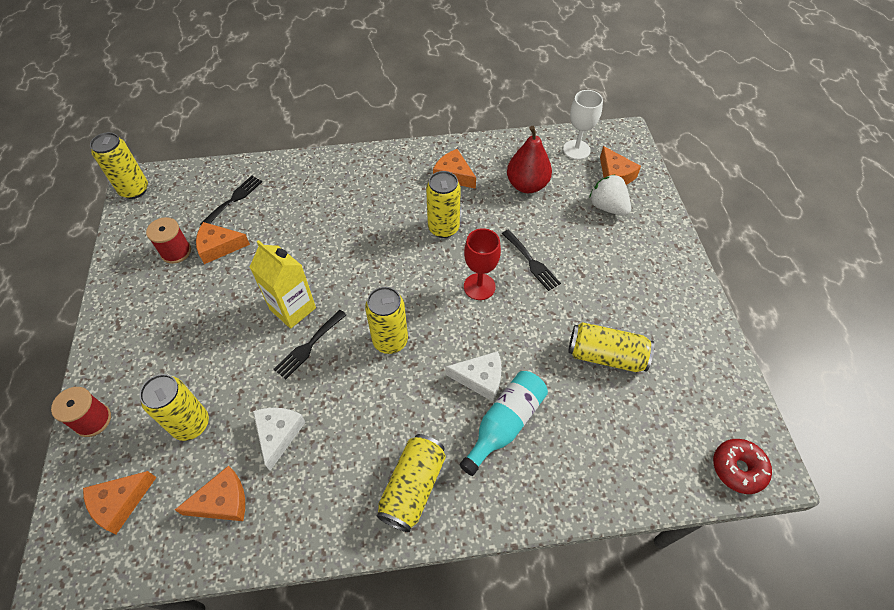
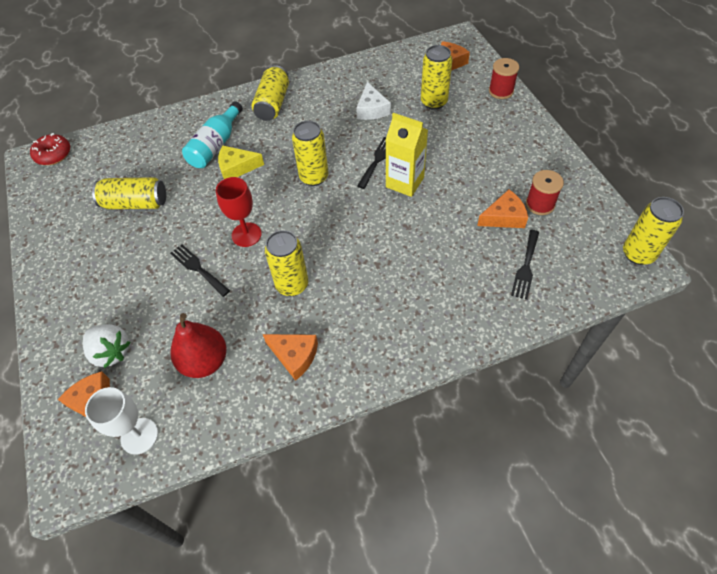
camera: 170 degrees right, 0 degrees up
orange cheese [175,466,245,521] -> none
white cheese [446,351,502,401] -> yellow cheese [218,145,264,179]

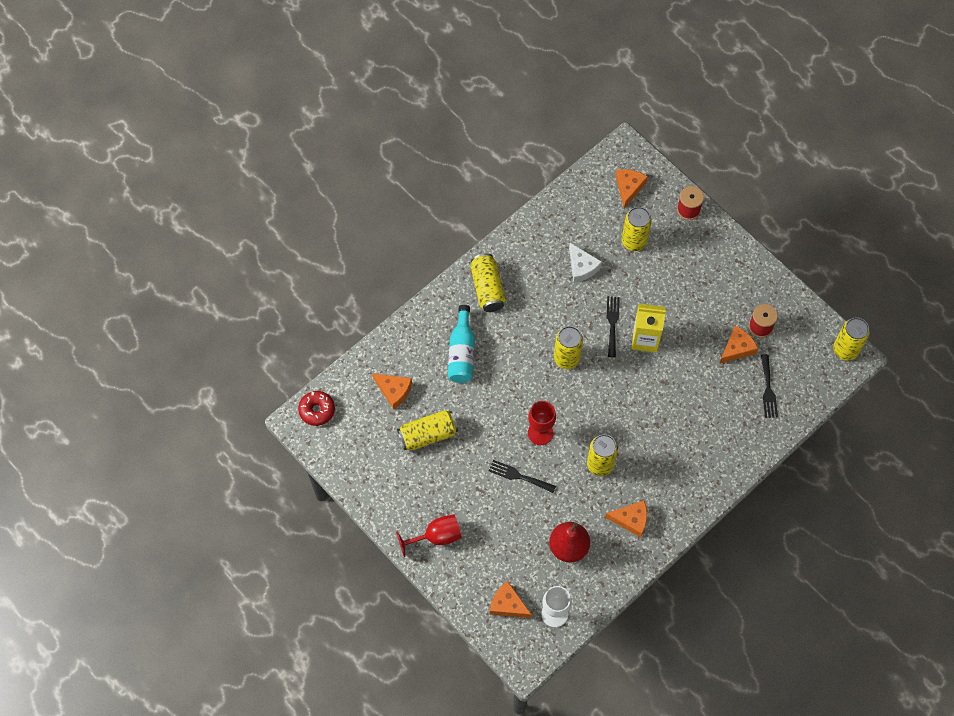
camera: 25 degrees left, 10 degrees up
white strawberry [83,324,130,368] -> none
yellow cheese [218,145,264,179] -> none
none -> orange cheese [372,373,412,410]
none -> red goblet [396,514,462,557]

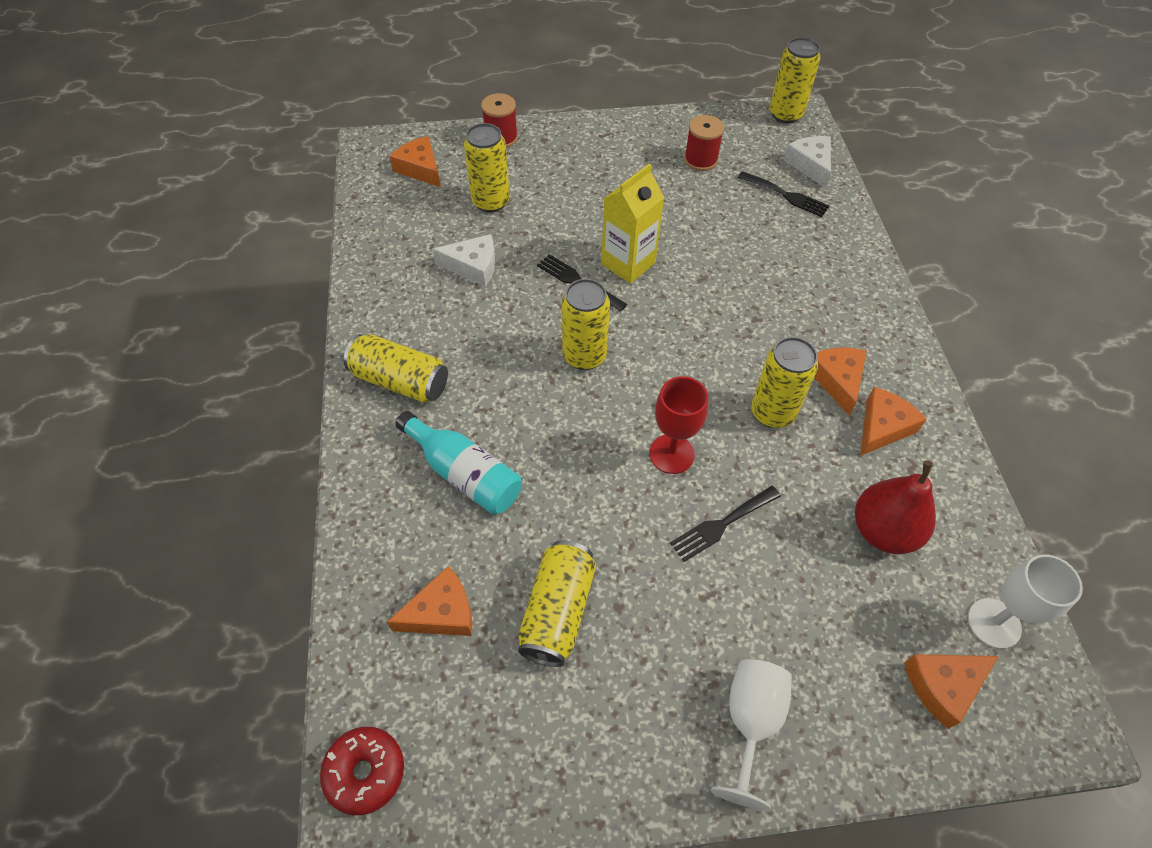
camera: 55 degrees left, 10 degrees down
red goblet [396,514,462,557] -> white goblet [711,659,792,811]
orange cheese [719,326,758,364] -> orange cheese moved to [814,347,867,415]
none -> white cheese [784,136,831,188]

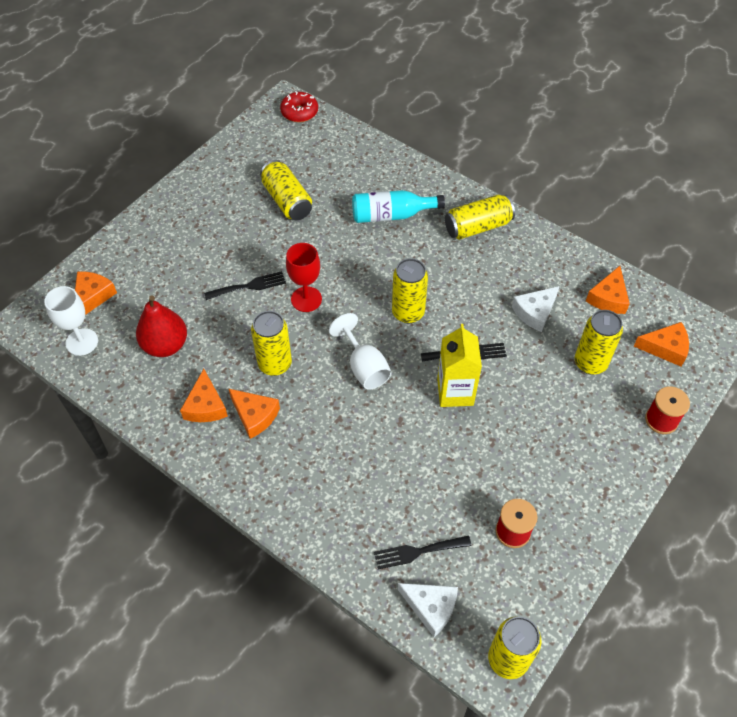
camera: 135 degrees right, 0 degrees up
orange cheese [387,566,472,636] -> orange cheese moved to [586,266,630,314]
black fork [670,486,781,562] -> black fork turned 60 degrees clockwise [204,271,286,300]
white goblet [711,659,792,811] -> white goblet moved to [329,313,391,389]

